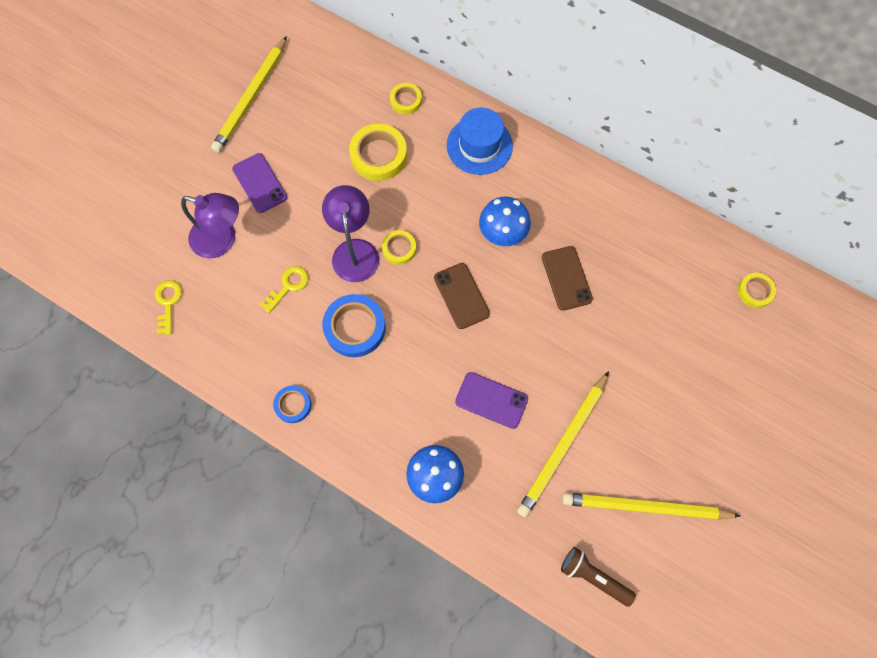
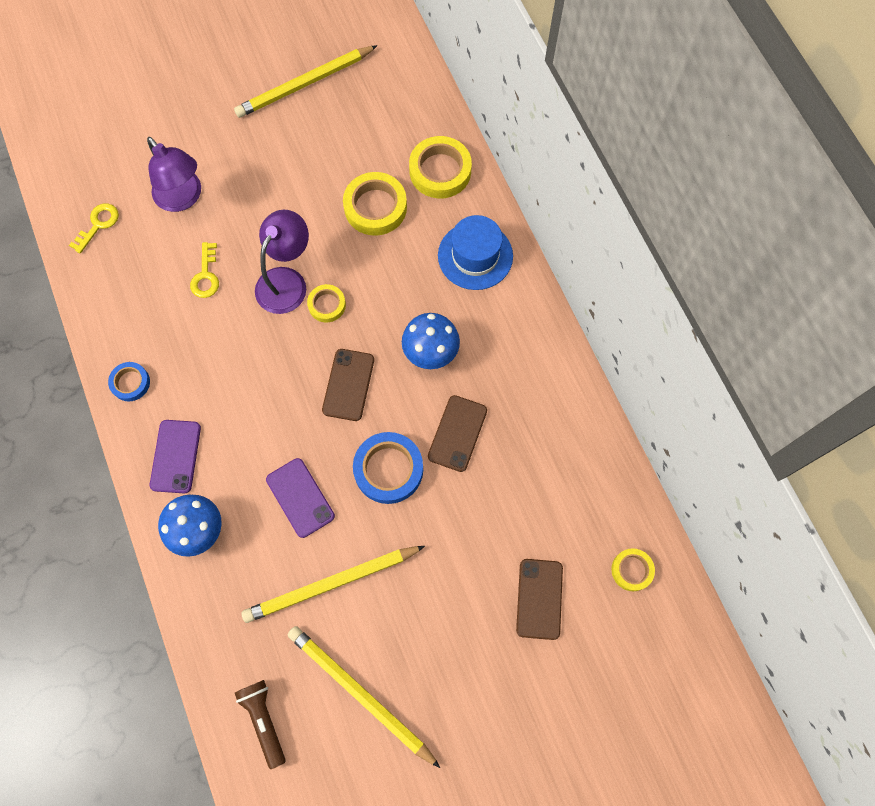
camera: 35 degrees right, 0 degrees up
purple phone [232,153,287,213] -> purple phone moved to [150,420,201,493]
yellow key [260,266,308,313] -> yellow key turned 105 degrees clockwise [190,242,219,298]
blue tape [322,294,386,357] -> blue tape moved to [353,432,423,504]
yellow tape [390,83,422,115] -> yellow tape [409,136,472,198], size x1.74
none -> brown phone [516,559,563,640]

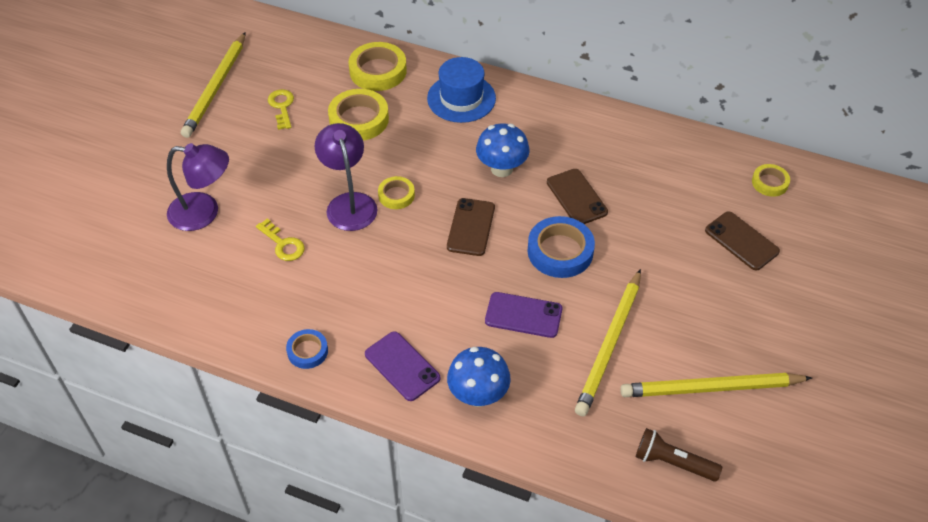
camera: 45 degrees left, 20 degrees down
yellow key [69,203,119,254] -> yellow key moved to [268,89,294,130]
brown phone [322,349,374,421] -> brown phone turned 45 degrees clockwise [447,198,495,256]

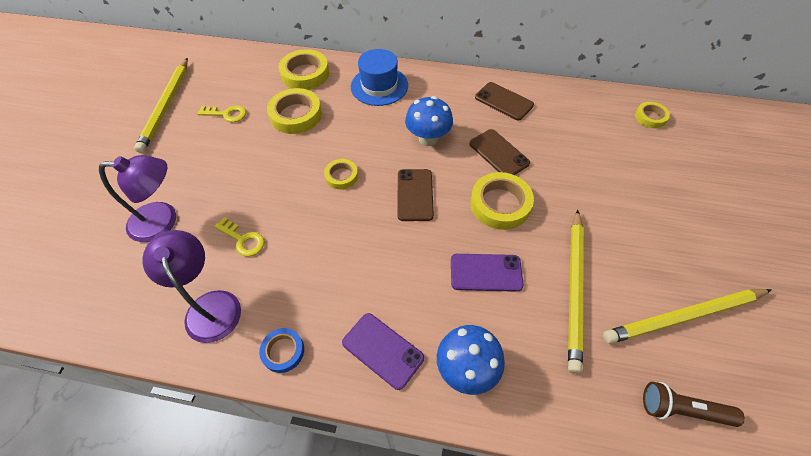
camera: 10 degrees left, 5 degrees up
yellow key [268,89,294,130] -> yellow key turned 120 degrees clockwise [197,105,246,122]
purple lamp [315,123,377,231] -> purple lamp moved to [142,230,241,343]
blue tape [527,216,595,278] -> yellow tape [470,172,534,230]
brown phone [705,211,780,270] -> brown phone moved to [475,82,534,120]

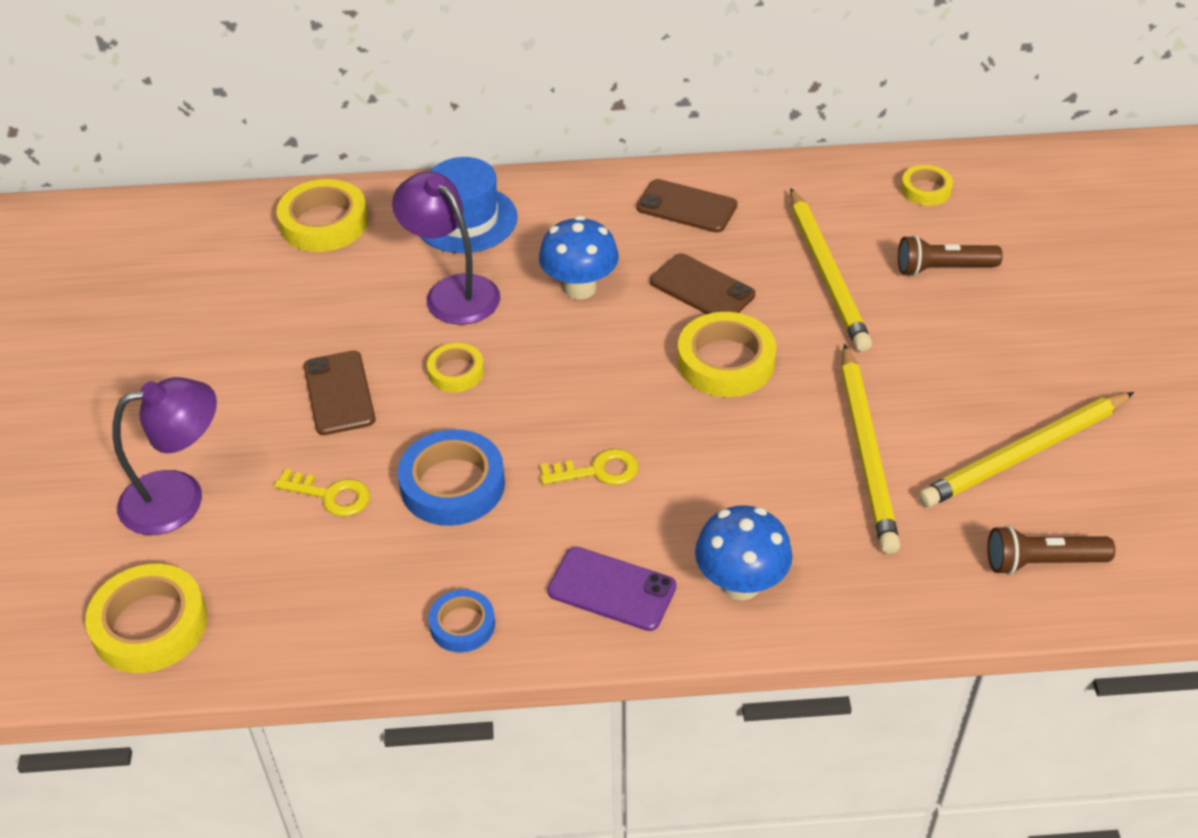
camera: 15 degrees left, 10 degrees down
yellow pencil [134,58,188,153] -> yellow pencil moved to [790,188,872,352]
purple lamp [142,230,241,343] -> purple lamp moved to [392,171,500,325]
yellow key [197,105,246,122] -> yellow key moved to [540,449,639,485]
yellow tape [267,88,322,134] -> yellow tape moved to [85,564,207,673]
brown phone [397,169,434,221] -> brown phone moved to [304,351,375,435]
purple phone [451,254,524,292] -> none
none -> blue tape [398,429,505,526]
none -> brown flashlight [898,235,1003,276]

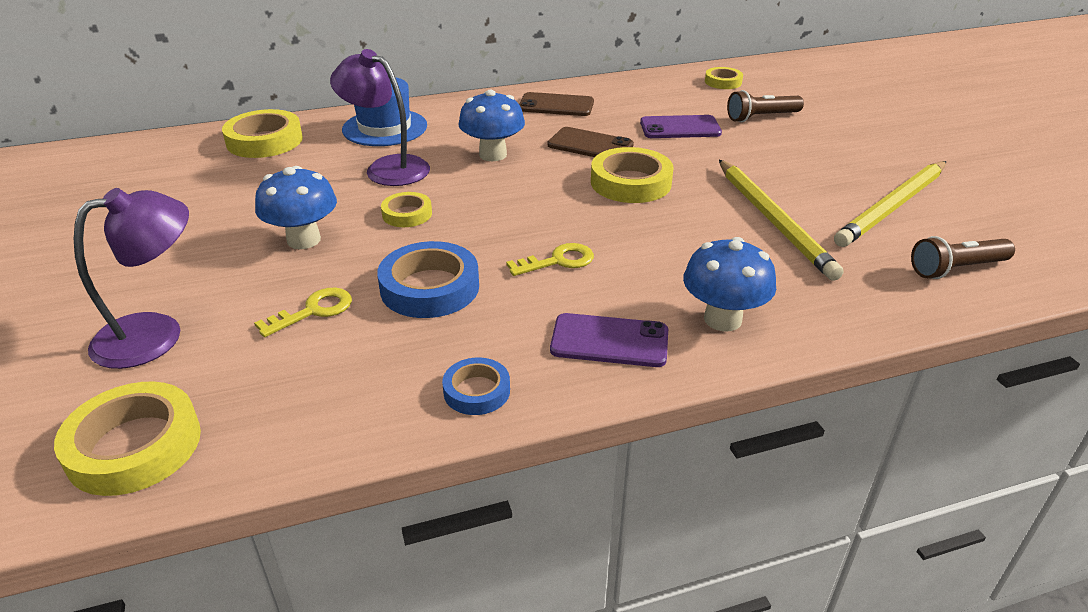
camera: 15 degrees left, 10 degrees down
yellow key [274,469,370,517] -> yellow key turned 45 degrees counterclockwise [254,288,352,337]
brown phone [304,351,375,435] -> blue mushroom [255,166,337,249]
yellow pencil [790,188,872,352] -> purple phone [640,115,722,138]

